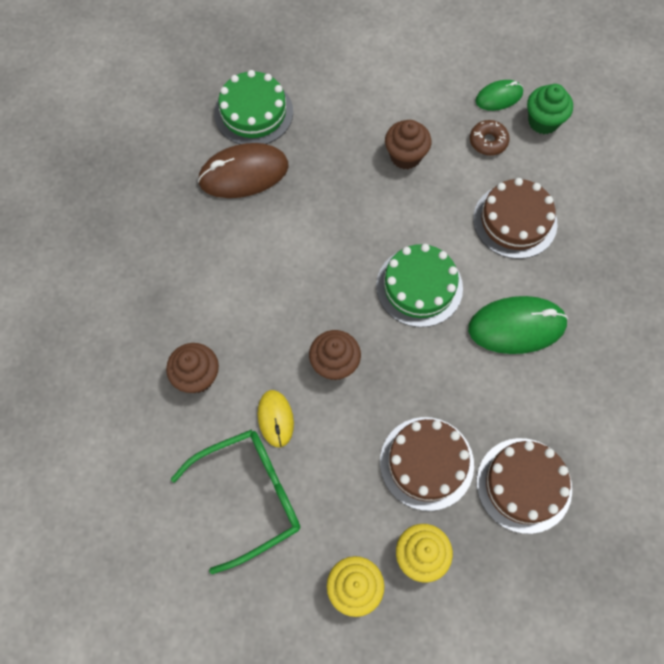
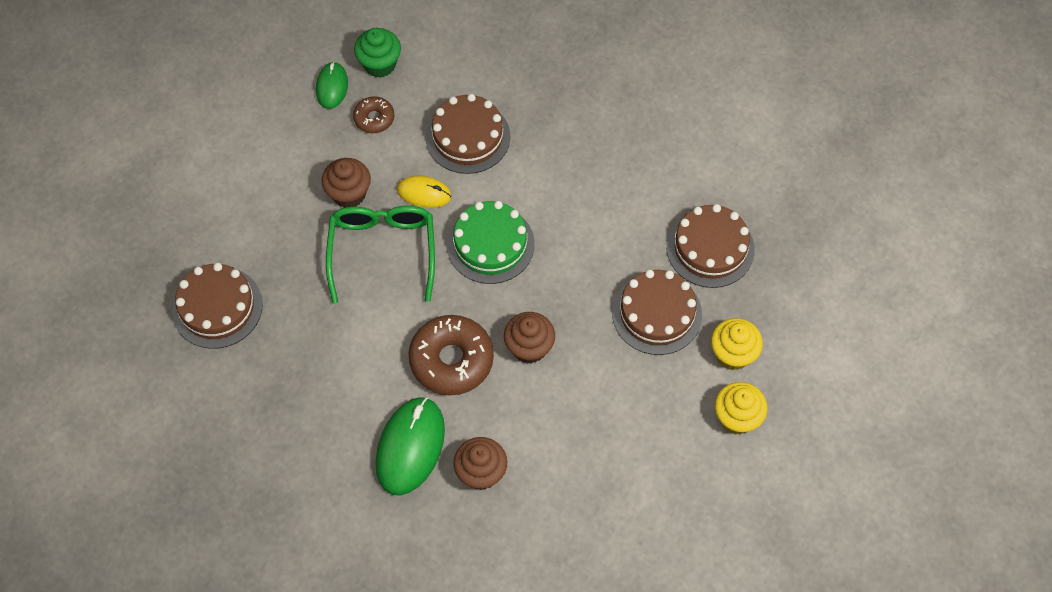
camera: 65 degrees left, 5 degrees down
green glasses [171,429,300,574] -> green glasses moved to [326,206,435,304]
brown mouse [198,143,289,198] -> none
green cake [214,70,293,144] -> brown cake [172,263,263,349]
yellow mouse [258,390,294,447] -> yellow mouse moved to [397,176,451,208]
green mouse [468,296,568,354] -> green mouse moved to [375,397,445,496]
none -> brown donut [409,315,494,395]

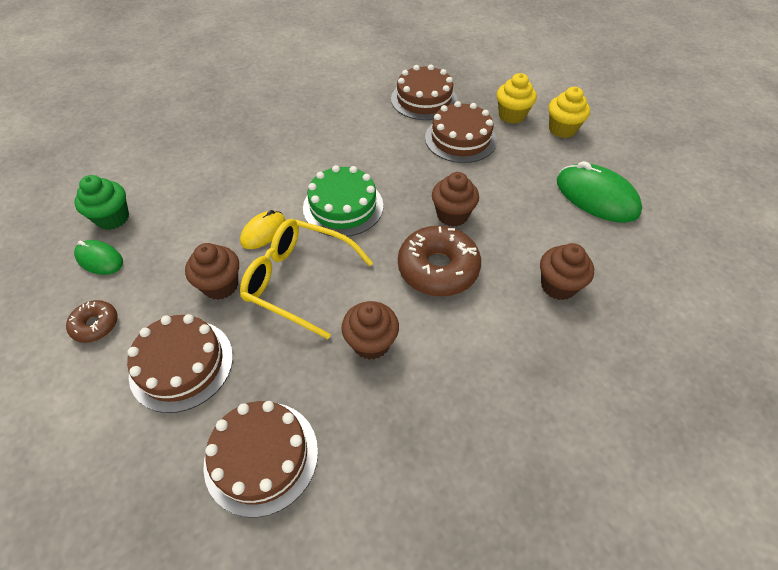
camera: 65 degrees left, 10 degrees down
green glasses [326,206,435,304] -> yellow glasses [240,219,373,339]
brown donut [353,96,394,133] -> brown donut moved to [66,300,118,343]
green mouse [375,397,445,496] -> green mouse moved to [557,161,642,223]
brown cake [426,94,510,174] -> brown cake moved to [127,314,233,413]
none -> brown cupcake [341,301,399,360]

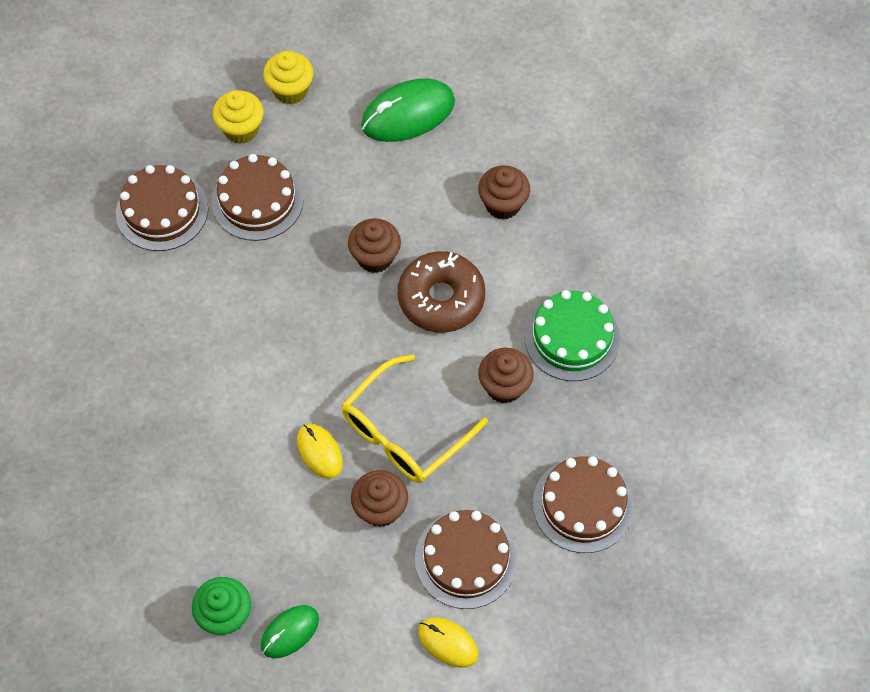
camera: 70 degrees left, 10 degrees up
brown donut [66,300,118,343] -> none
green cake [303,165,383,237] -> green cake moved to [524,290,620,381]
none -> yellow mouse [418,617,479,668]

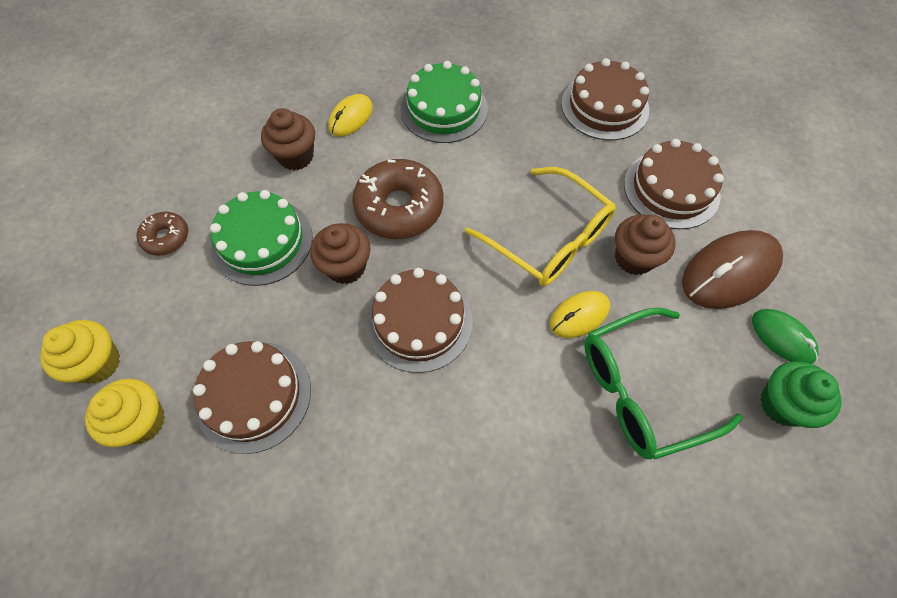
camera: 90 degrees left, 0 degrees up
brown cake [116,165,208,251] -> brown cake moved to [366,268,473,373]
green mouse [361,79,455,142] -> brown donut [136,212,188,256]
yellow mouse [418,617,479,668] -> yellow mouse moved to [328,94,373,137]
brown cupcake [478,348,534,404] -> none
none -> green cake [210,190,313,286]
none -> green glasses [584,308,743,459]
none -> brown mouse [682,230,783,309]

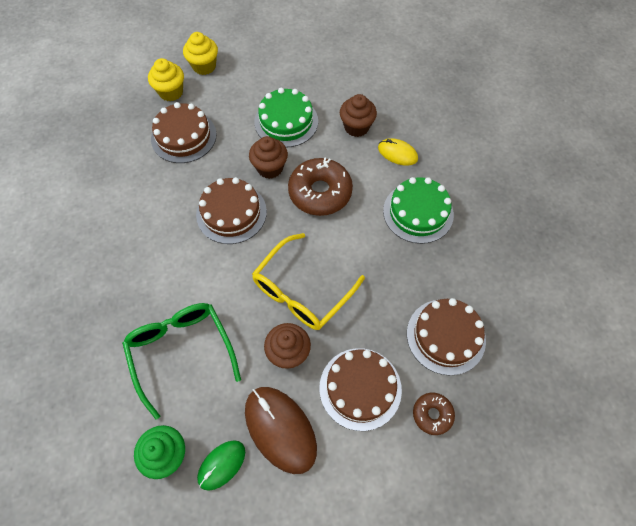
camera: 85 degrees right, 0 degrees up
brown donut [136,212,188,256] -> brown donut moved to [413,393,455,435]
yellow mouse [550,291,610,338] -> none

